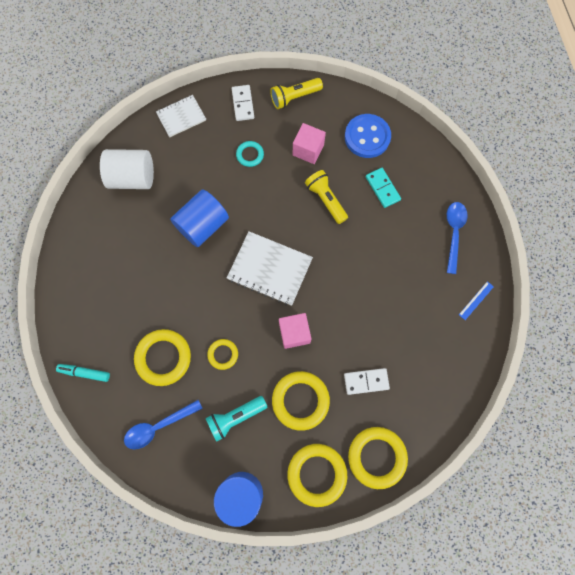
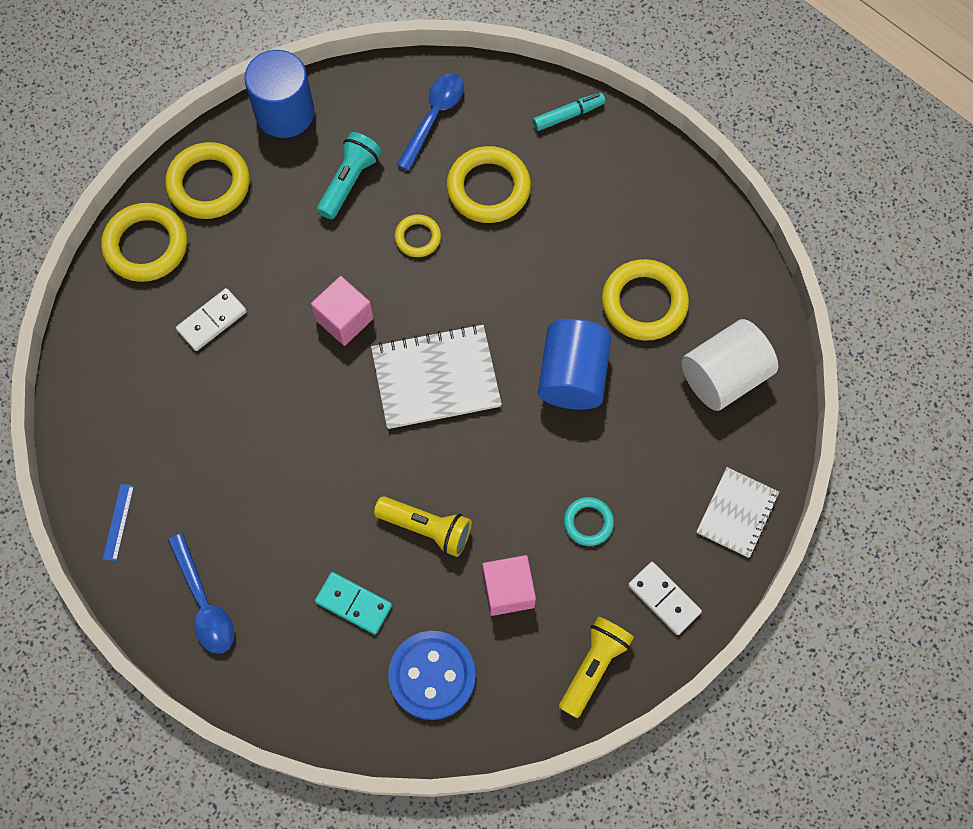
camera: 145 degrees right, 5 degrees down
yellow ring [272,371,330,431] -> yellow ring moved to [602,259,689,341]

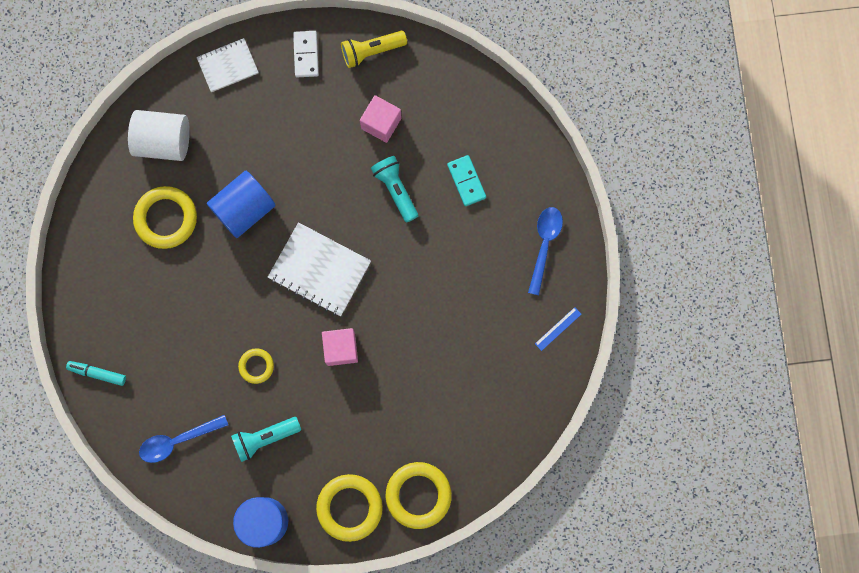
camera: 140 degrees left, 10 degrees up
white domino [176,288,247,351] -> none
yellow flashlight [374,496,472,557] -> turquoise flashlight [371,156,418,223]
blue button [388,631,476,720] -> none
yellow ring [447,146,531,223] -> none
turquoise ring [564,497,614,546] -> none

